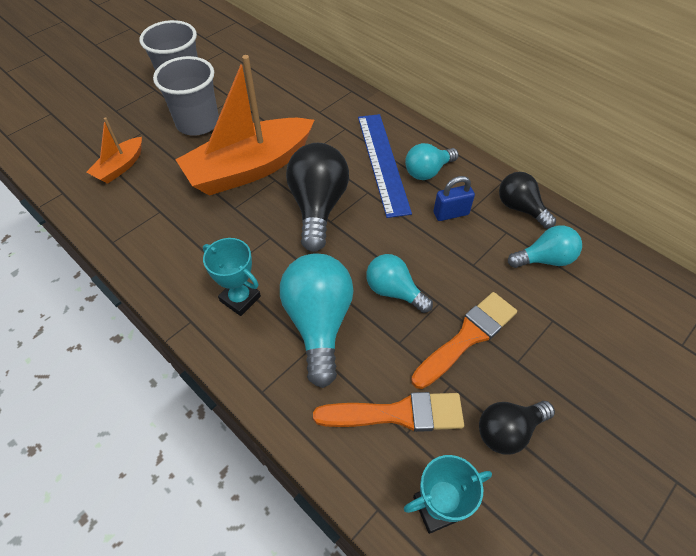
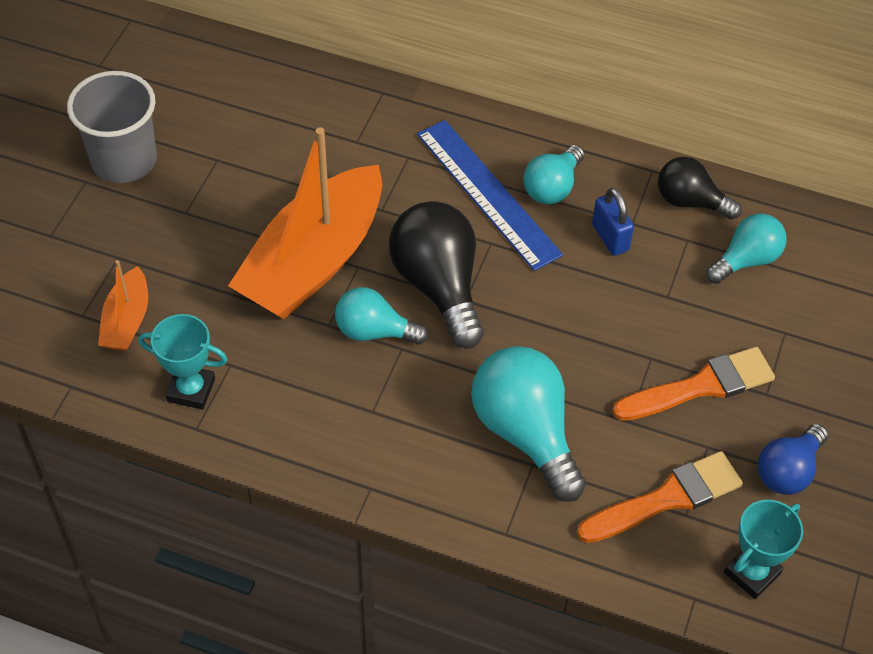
camera: 25 degrees left, 0 degrees up
grey cup [153,56,219,136] -> none
turquoise trophy [203,238,261,316] -> turquoise trophy moved to [138,314,228,410]
turquoise light bulb [366,254,433,313] -> turquoise light bulb moved to [335,287,428,345]
orange brush [411,292,517,389] -> orange brush turned 45 degrees clockwise [613,347,775,421]
blue padlock [433,176,475,221] -> blue padlock turned 75 degrees counterclockwise [592,188,634,256]
black light bulb [479,401,555,455] -> blue light bulb [758,424,828,495]

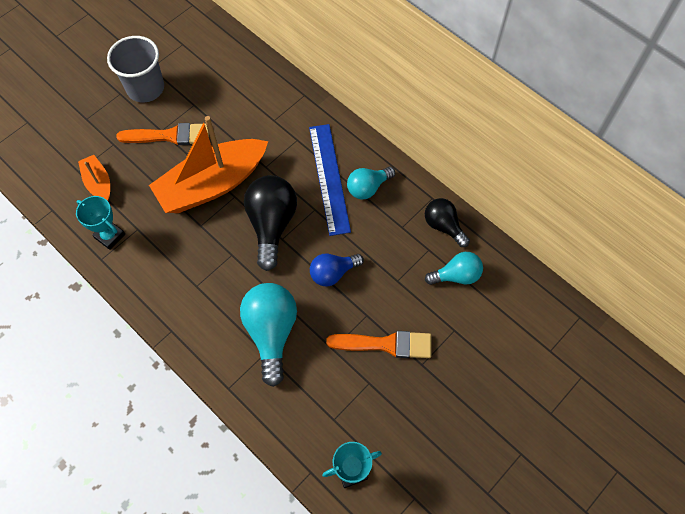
camera: 25 degrees right, 10 degrees up
orange boat [98,260,148,351] -> orange boat turned 120 degrees clockwise [78,155,110,201]
turquoise light bulb [335,287,428,345] -> none
orange brush [577,451,743,543] -> orange brush moved to [116,123,209,145]
blue padlock [592,188,634,256] -> none
blue light bulb [758,424,828,495] -> blue light bulb moved to [310,254,364,286]

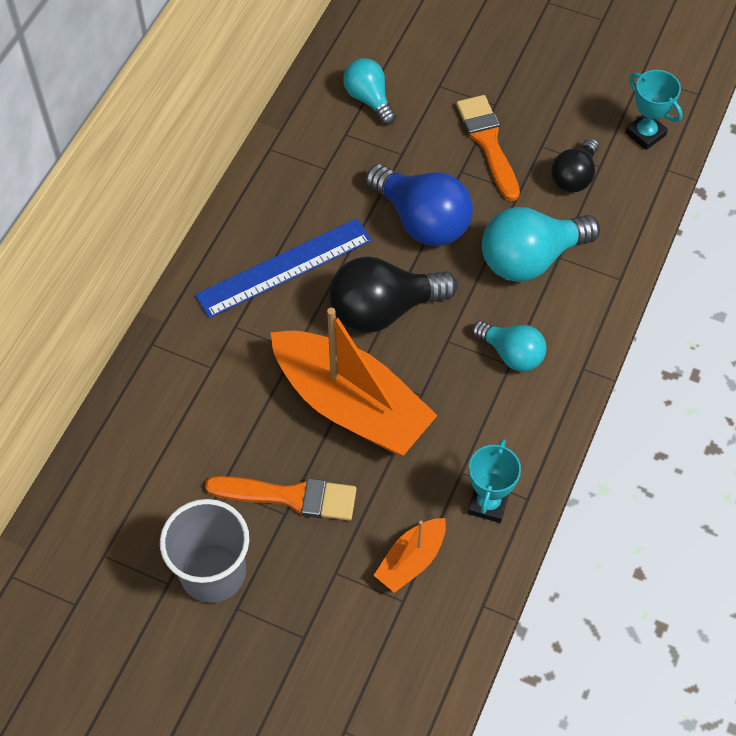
camera: 110 degrees left, 5 degrees down
orange brush [116,123,209,145] -> orange brush turned 120 degrees clockwise [205,476,357,521]
blue light bulb [310,254,364,286] -> blue light bulb [366,164,473,246], size x1.65
turquoise light bulb [347,167,395,199] -> turquoise light bulb moved to [472,321,547,372]
black light bulb [425,198,470,247] -> black light bulb moved to [551,138,599,192]

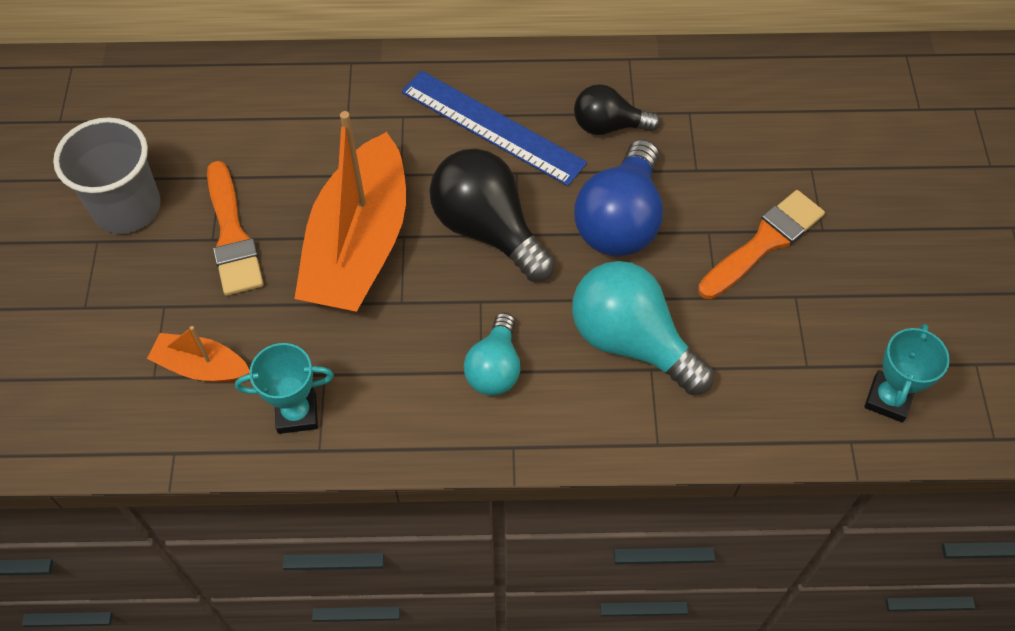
camera: 65 degrees right, 0 degrees up
turquoise light bulb [343,58,396,125] -> none
black light bulb [551,138,599,192] -> black light bulb moved to [574,84,660,135]

